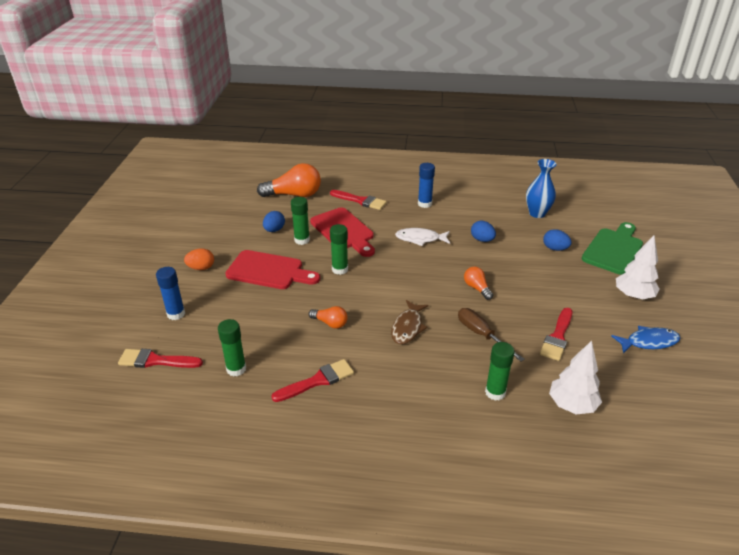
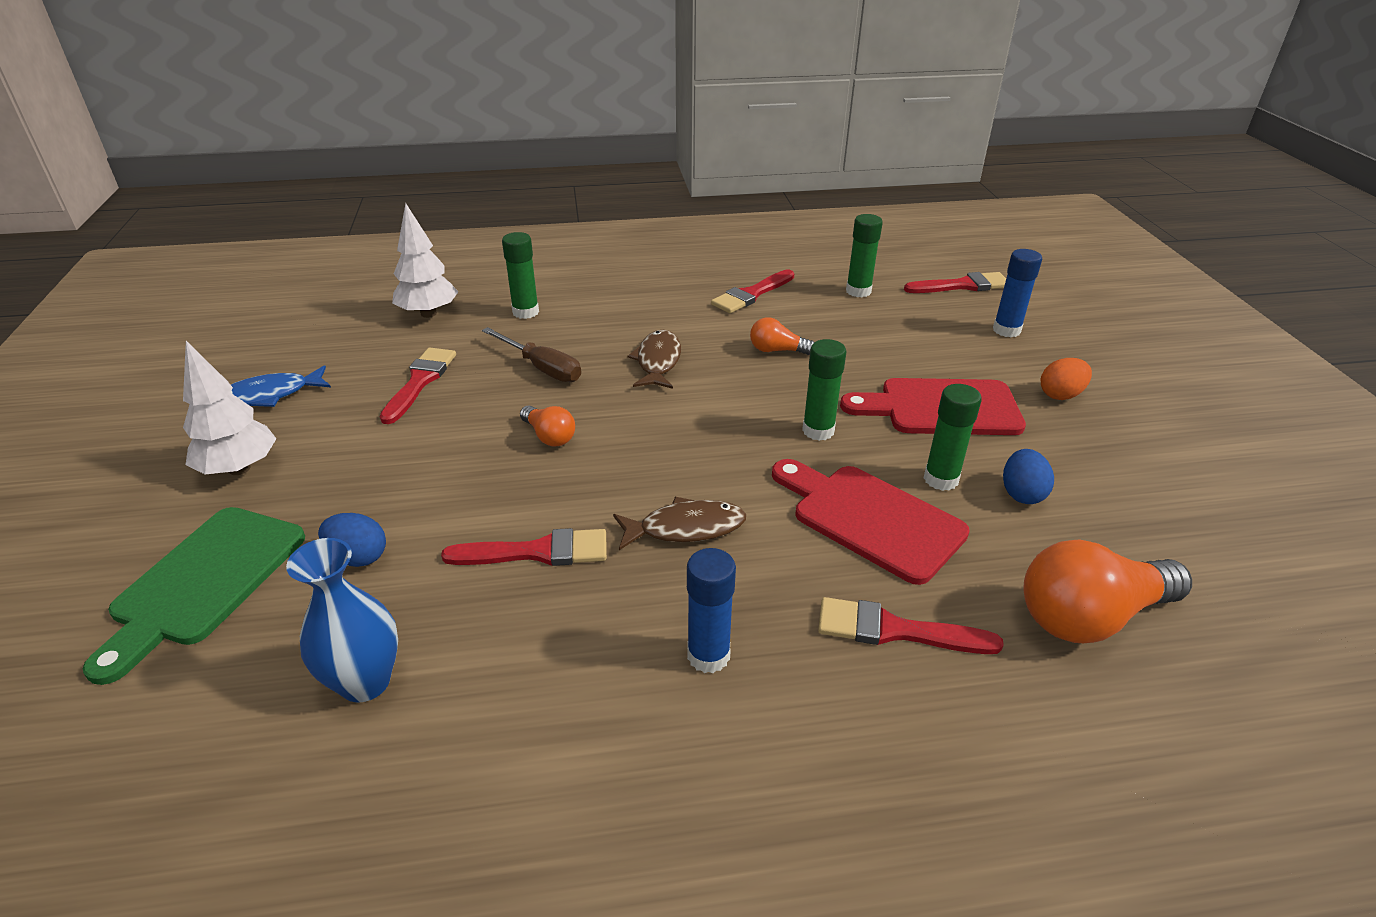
camera: 165 degrees right, 0 degrees up
white fish [395,228,450,246] -> brown fish [613,497,746,550]
blue egg [471,221,496,242] -> red brush [441,528,607,566]

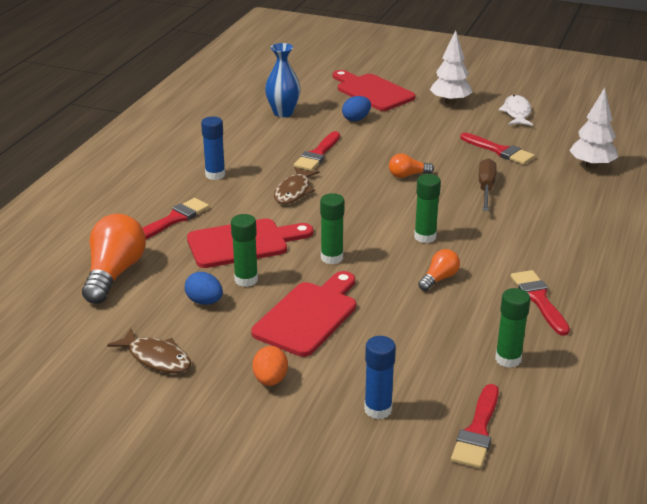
camera: 120 degrees right, 5 degrees down
green cutting board [82,507,305,685] -> red cutting board [333,70,416,111]
blue fish [230,365,331,407] -> white fish [498,95,533,126]
brown screwdriver [482,327,581,382] -> brown screwdriver turned 120 degrees clockwise [479,158,497,211]
green glue stick [502,232,539,319] -> green glue stick moved to [414,174,441,243]
brown fish [628,330,681,389] -> brown fish moved to [107,328,191,373]

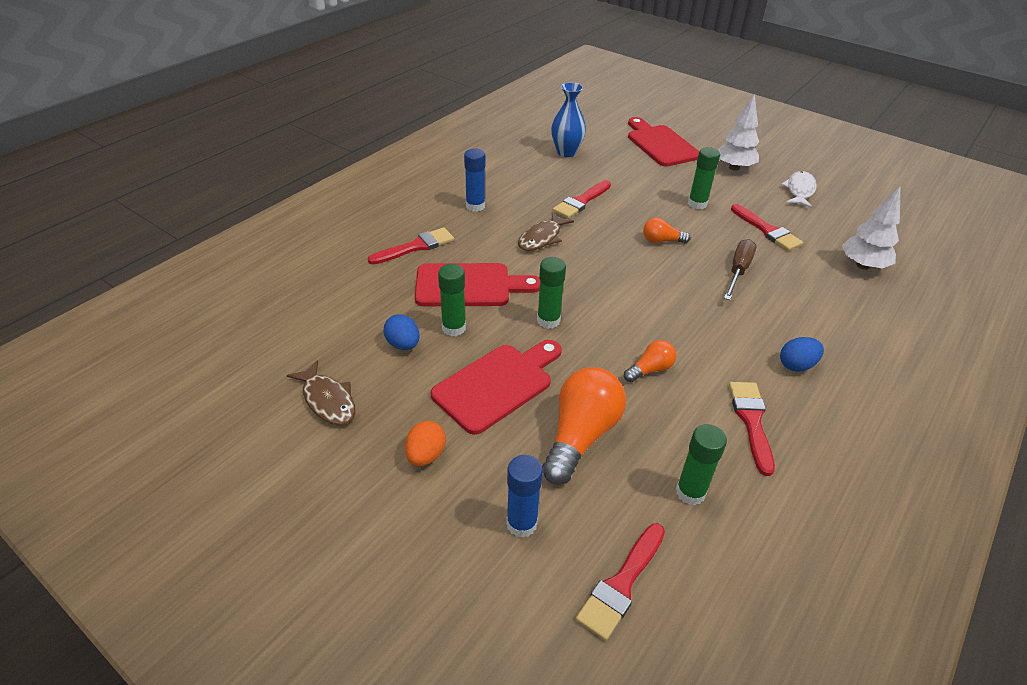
camera: 15 degrees right, 10 degrees up
orange light bulb [82,214,146,304] -> orange light bulb moved to [542,367,626,485]
blue egg [342,96,371,121] -> blue egg moved to [780,337,824,372]
green glue stick [414,174,441,243] -> green glue stick moved to [688,147,720,209]

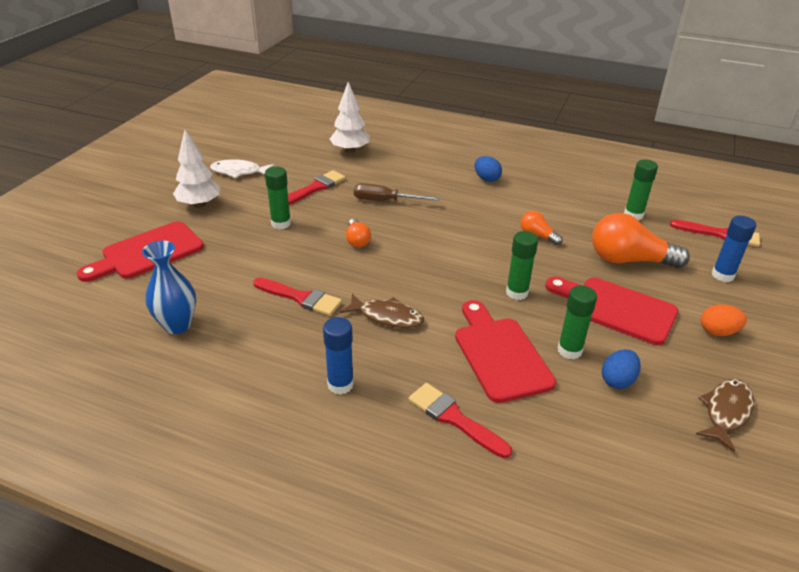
camera: 105 degrees left, 5 degrees down
red brush [729,382,775,476] -> none

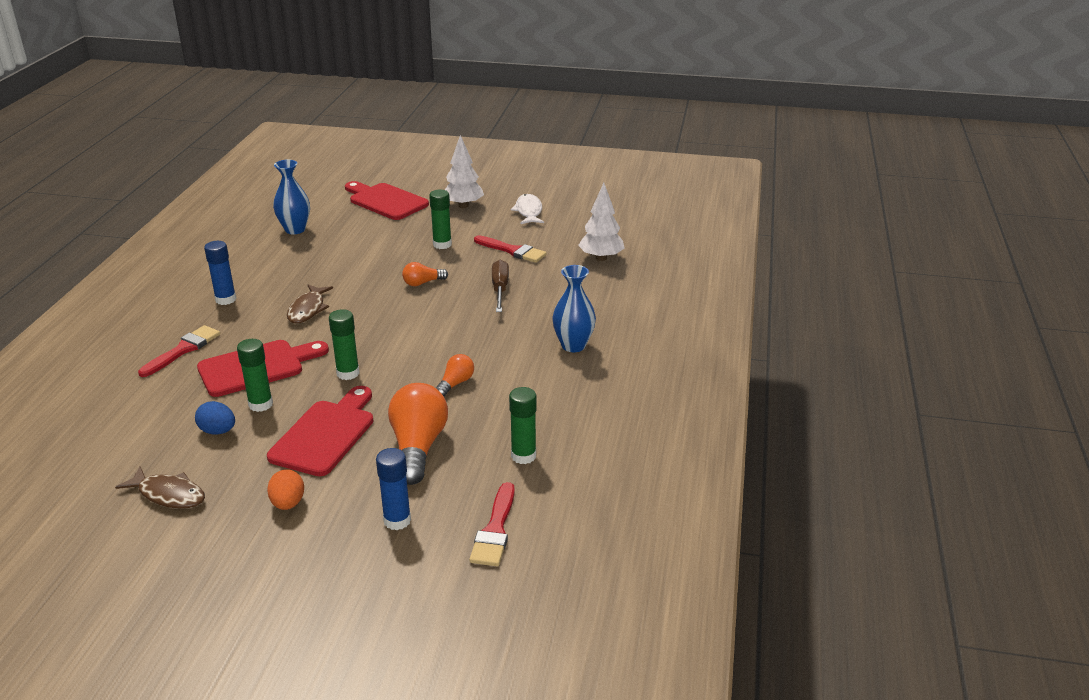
camera: 80 degrees right, 5 degrees down
red brush [253,278,342,316] -> none
blue egg [475,156,502,182] -> blue vase [552,265,596,352]

